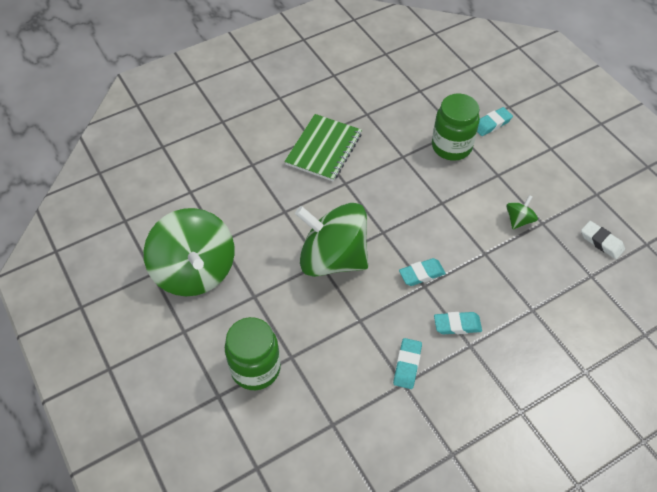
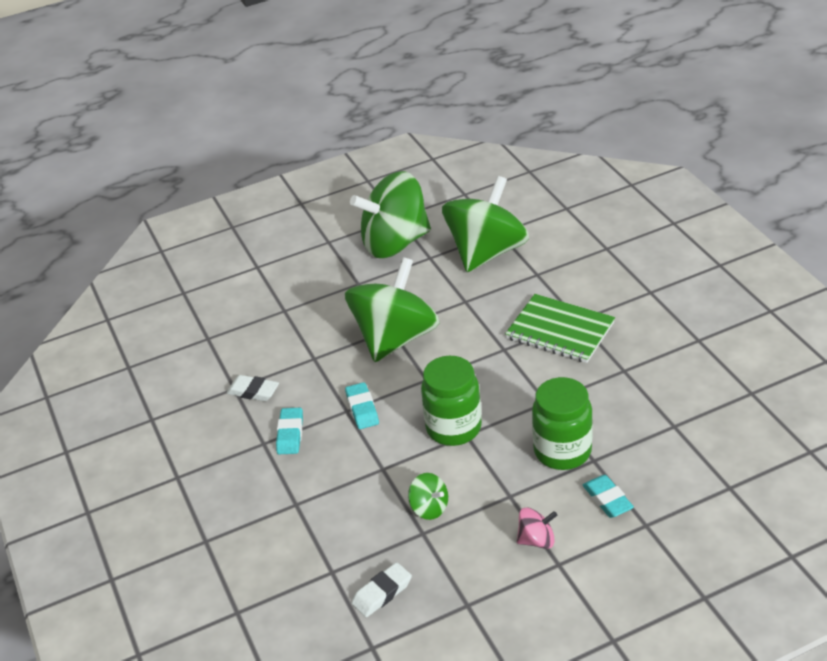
camera: 100 degrees right, 15 degrees down
green jar [225,317,281,390] -> green jar moved to [421,356,482,446]
turquoise eraser [393,338,422,389] -> white eraser [226,375,279,401]
none -> green spinning top [442,176,529,272]
none -> pink spinning top [517,507,557,549]

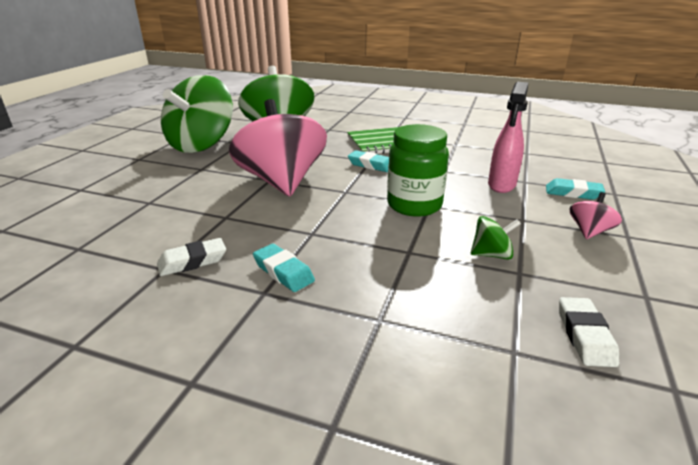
camera: 50 degrees left, 10 degrees down
green spinning top [345,257,439,362] -> pink spinning top [229,99,327,197]
turquoise eraser [345,382,379,429] -> turquoise eraser moved to [348,150,389,172]
green jar [532,377,593,470] -> pink spray bottle [488,81,528,193]

